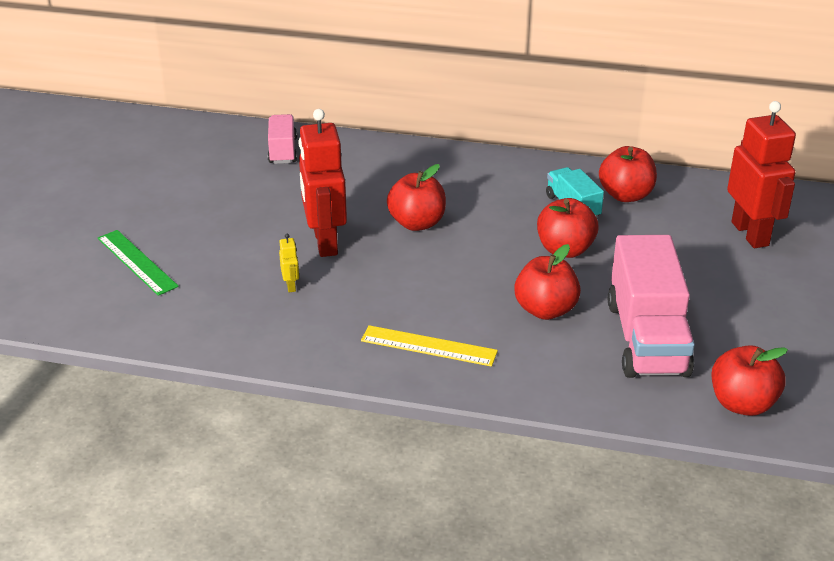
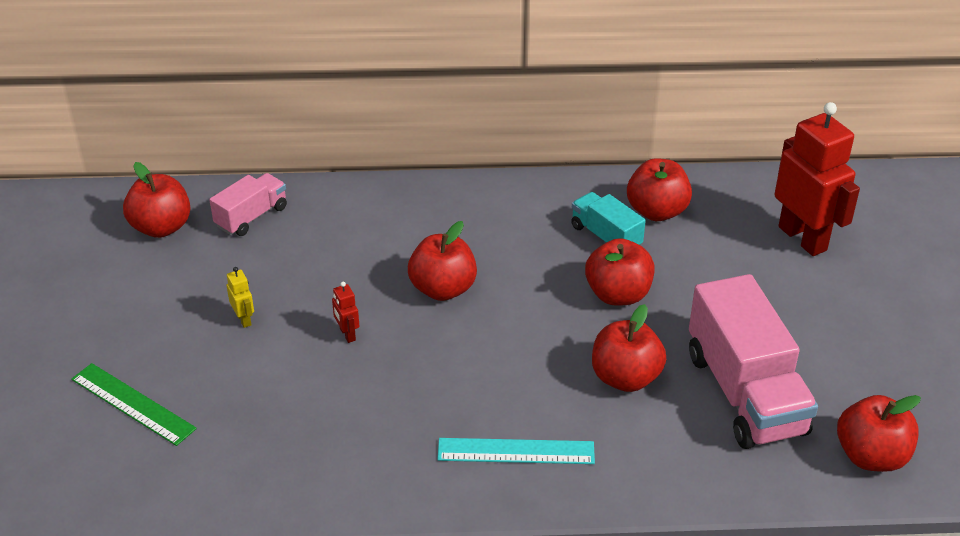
camera: 15 degrees left, 5 degrees up
pink truck [268,114,297,164] -> pink truck turned 60 degrees clockwise [209,173,287,236]
yellow robot [279,234,299,292] -> yellow robot moved to [227,267,254,328]
red robot [299,109,347,257] -> red robot [332,282,359,343], size x0.40
yellow ruler [361,325,498,367] -> turquoise ruler [437,438,595,464]
none -> red apple [123,162,190,238]

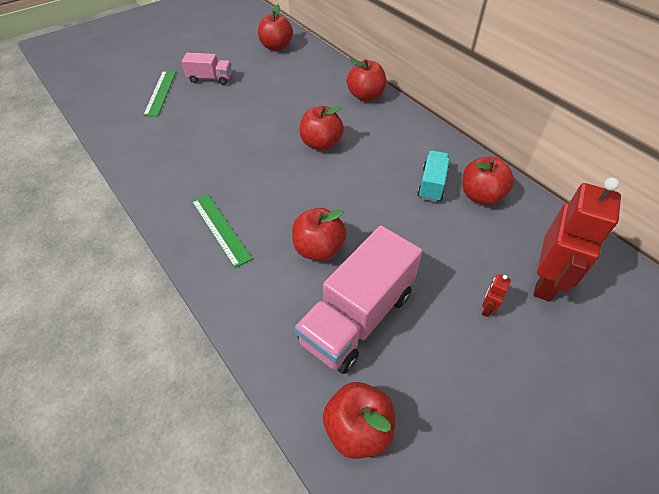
camera: 55 degrees right, 10 degrees up
pink truck [209,173,287,236] -> pink truck moved to [182,52,232,85]
yellow robot [227,267,254,328] -> none
red robot [332,282,359,343] -> red robot moved to [482,274,511,317]
turquoise ruler [437,438,595,464] -> green ruler [192,194,252,268]
red apple [585,238,655,306] -> red apple moved to [347,59,386,101]

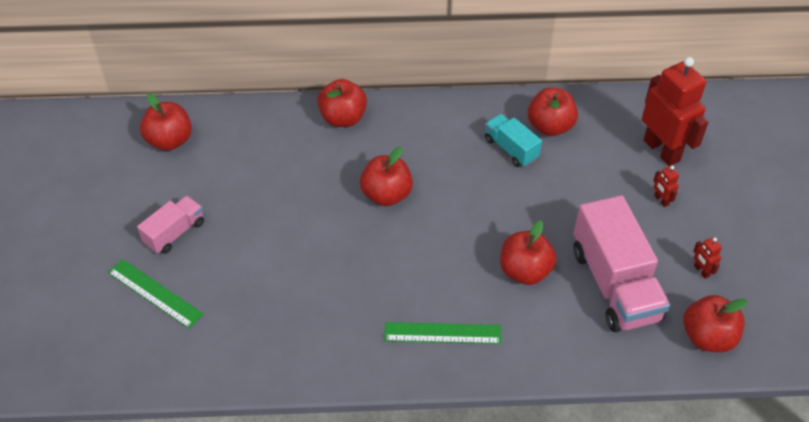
camera: 55 degrees left, 0 degrees up
none -> red robot [693,237,722,279]

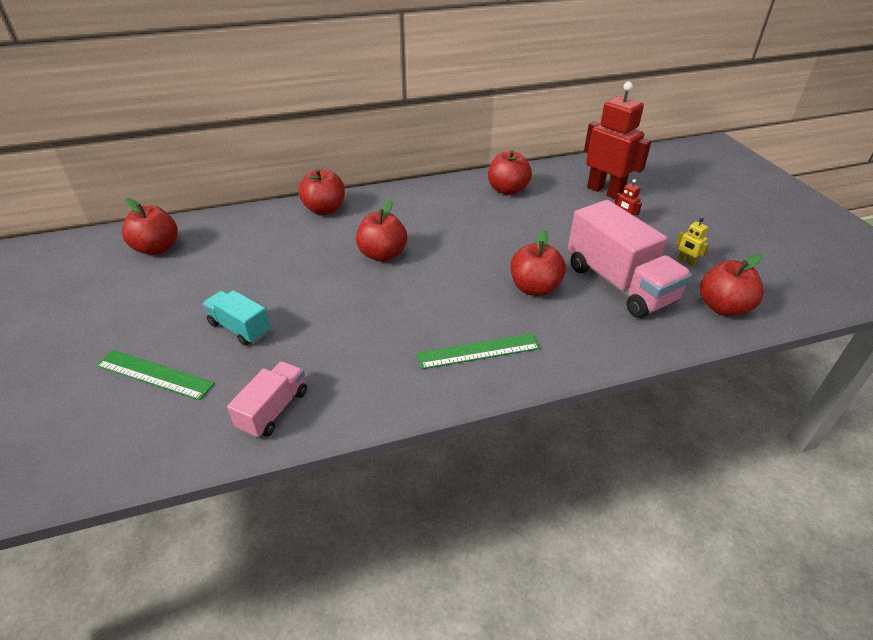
camera: 15 degrees left, 10 degrees down
pink truck [137,196,204,254] -> pink truck moved to [227,361,307,439]
turquoise truck [485,114,542,167] -> turquoise truck moved to [202,290,270,346]
red robot [693,237,722,279] -> yellow robot [676,218,709,267]

